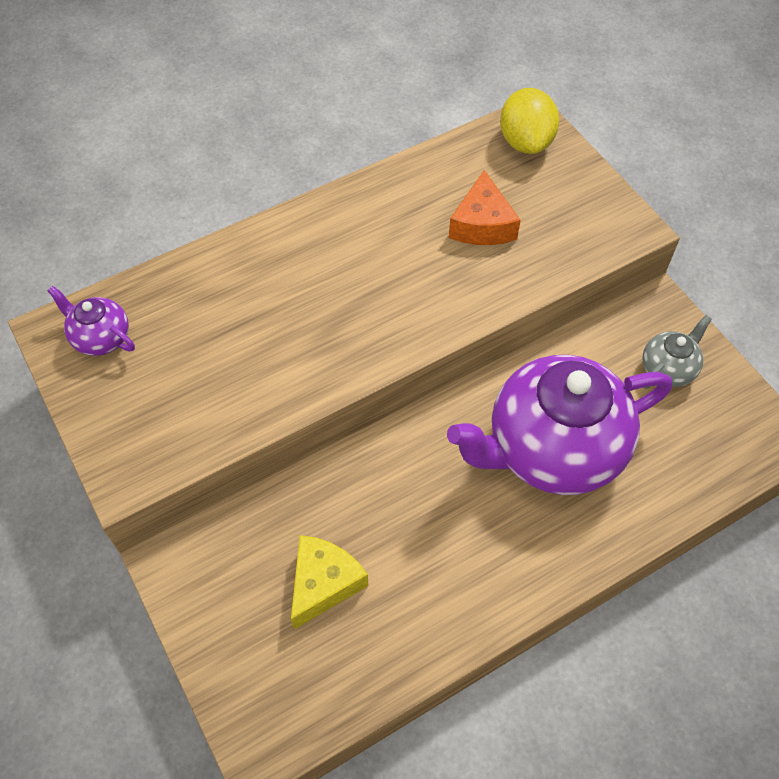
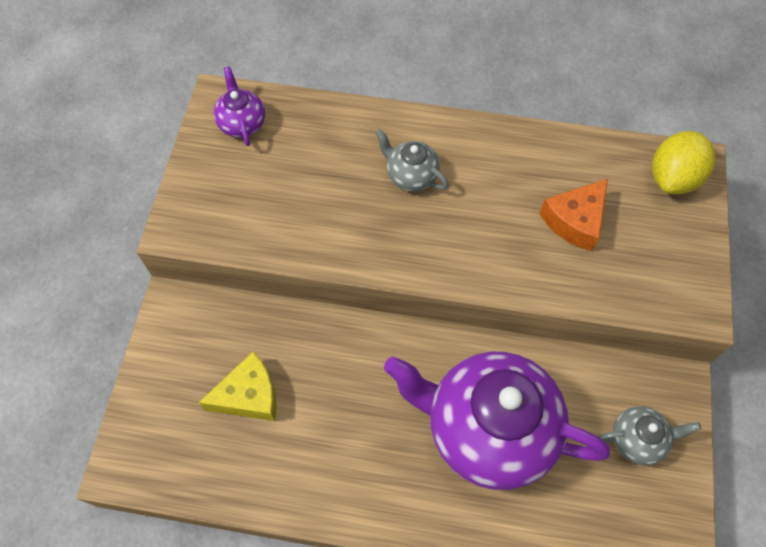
camera: 40 degrees right, 5 degrees up
none -> grey teapot [375,129,449,192]

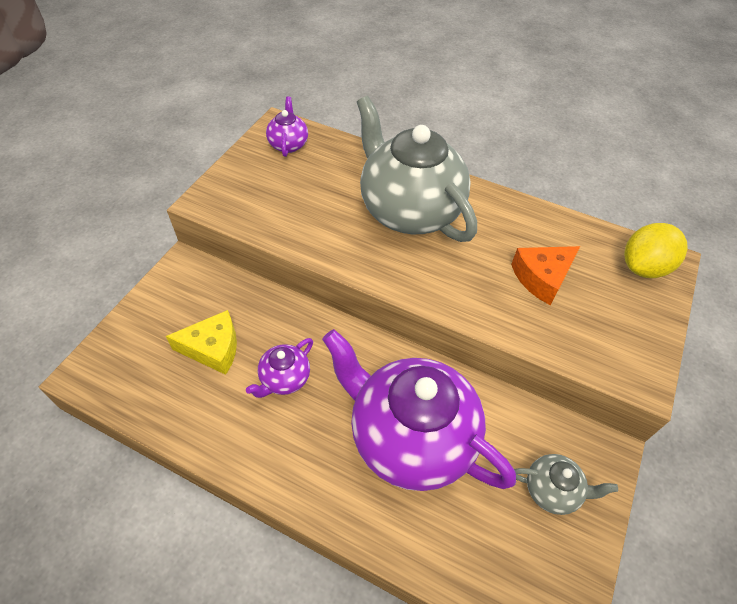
camera: 15 degrees right, 10 degrees down
grey teapot [375,129,449,192] -> grey teapot [357,96,477,242], size x2.30
none -> purple teapot [246,338,313,398]

